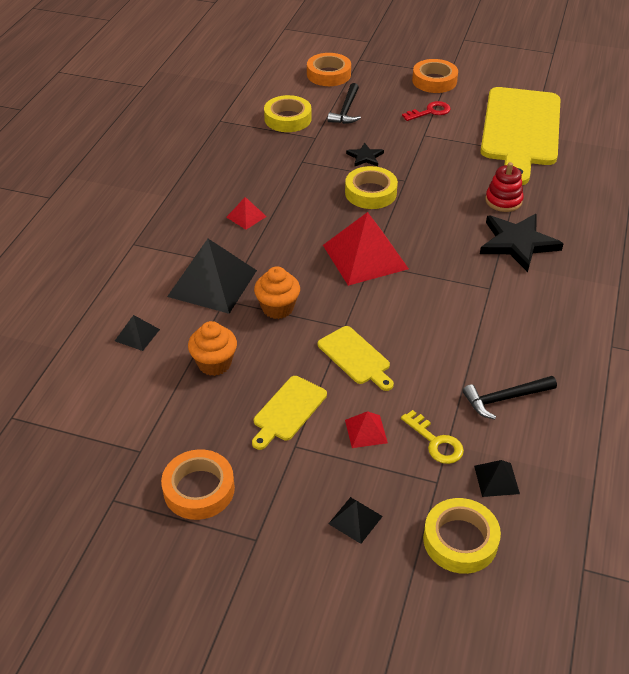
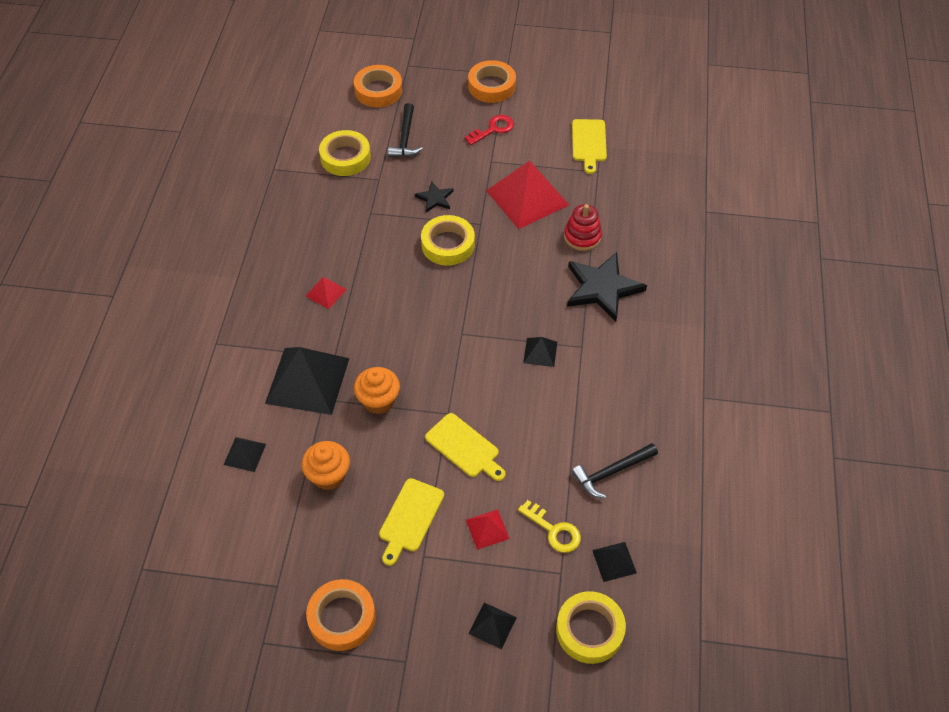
camera: 10 degrees left, 10 degrees up
red pyramid [323,212,409,286] -> red pyramid moved to [486,161,569,229]
yellow cutting board [480,87,561,185] -> yellow cutting board [572,119,607,174], size x0.44
none -> black pyramid [523,337,557,367]

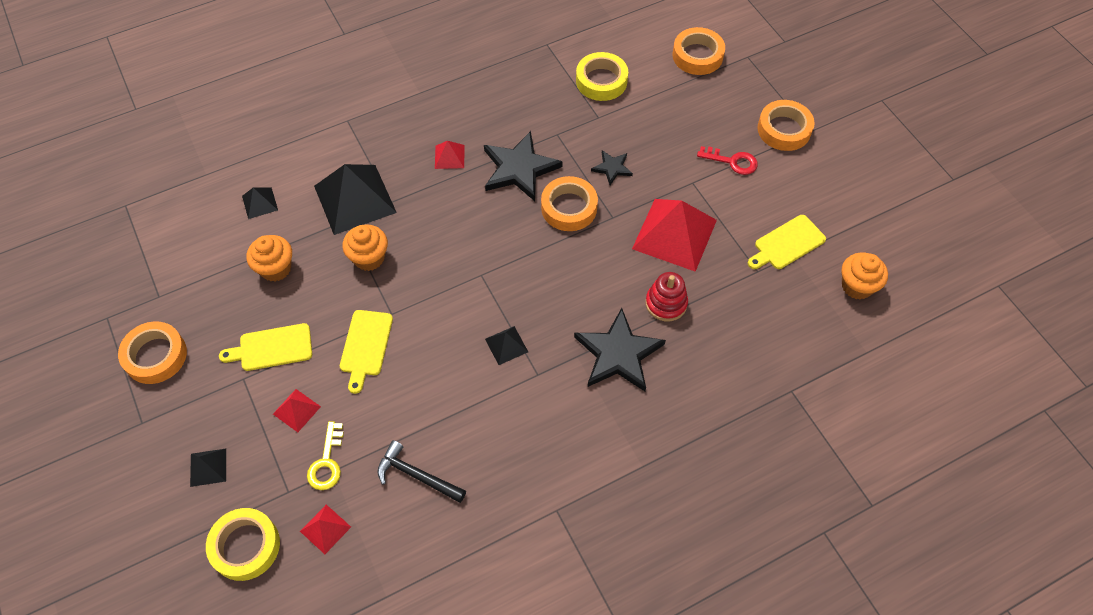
camera: 55 degrees right, 5 degrees up
black hammer [388,103,423,157] -> none
yellow tape [421,215,475,266] -> orange tape [541,176,598,231]
black pyramid [592,542,637,582] -> red pyramid [300,504,351,554]
none -> black star [484,131,563,201]
none -> orange cupcake [841,253,888,299]

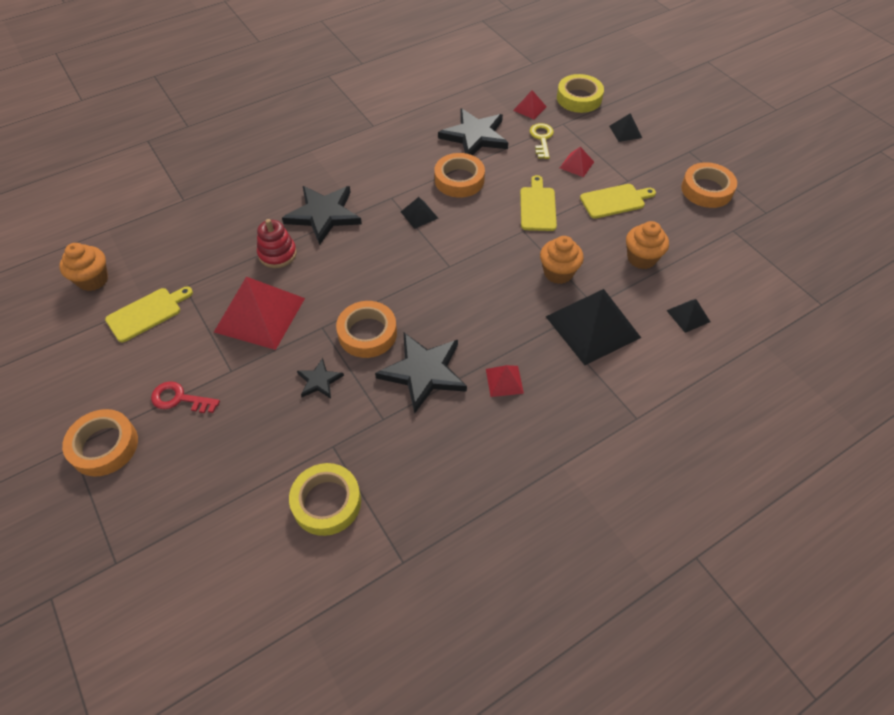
camera: 175 degrees right, 5 degrees down
black hammer [377,440,466,503] -> black star [438,108,508,155]
orange tape [673,27,725,75] -> orange tape moved to [435,153,485,198]

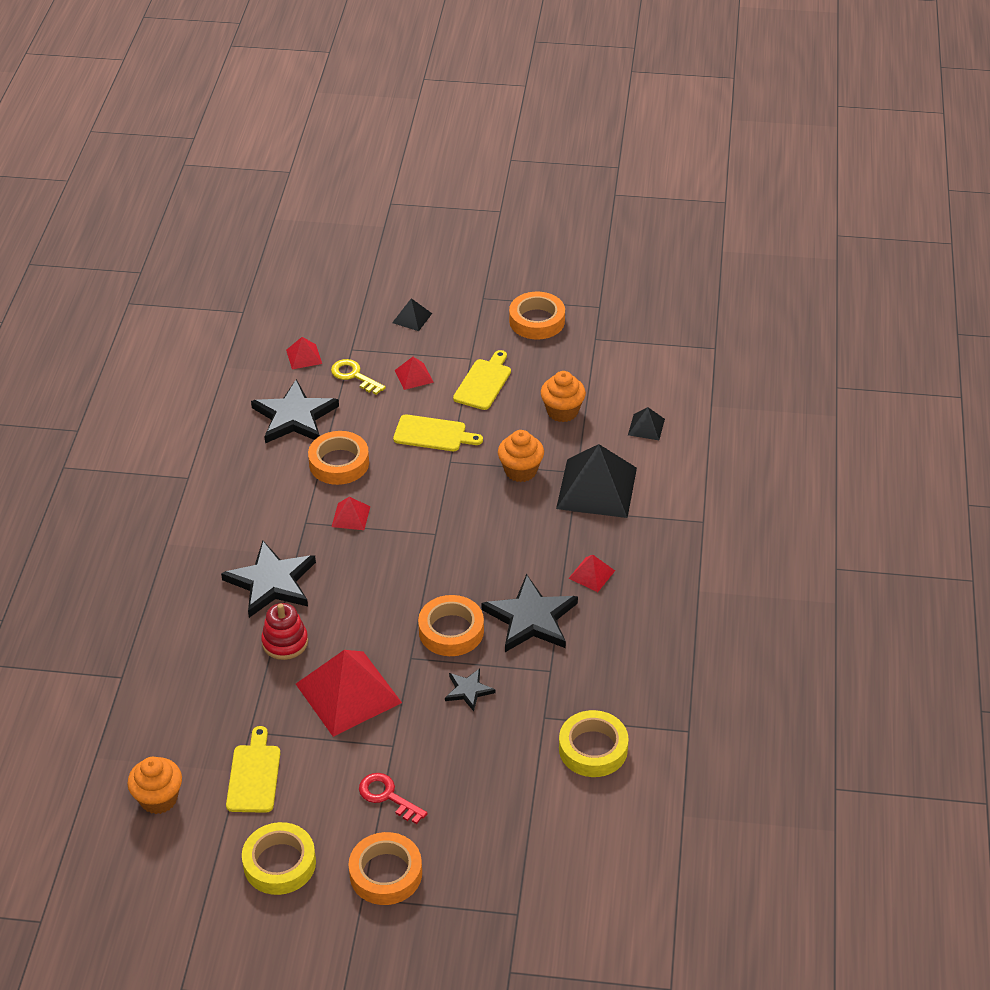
camera: 50 degrees left, 10 degrees down
red key [151,381,220,413] -> red key turned 75 degrees clockwise [359,773,428,824]
black pyramid [401,197,438,229] -> red pyramid [332,497,371,530]
yellow cutting board [520,175,557,231] -> yellow cutting board turned 150 degrees clockwise [393,414,483,451]
yellow tape [557,74,604,113] -> yellow tape moved to [242,822,316,895]

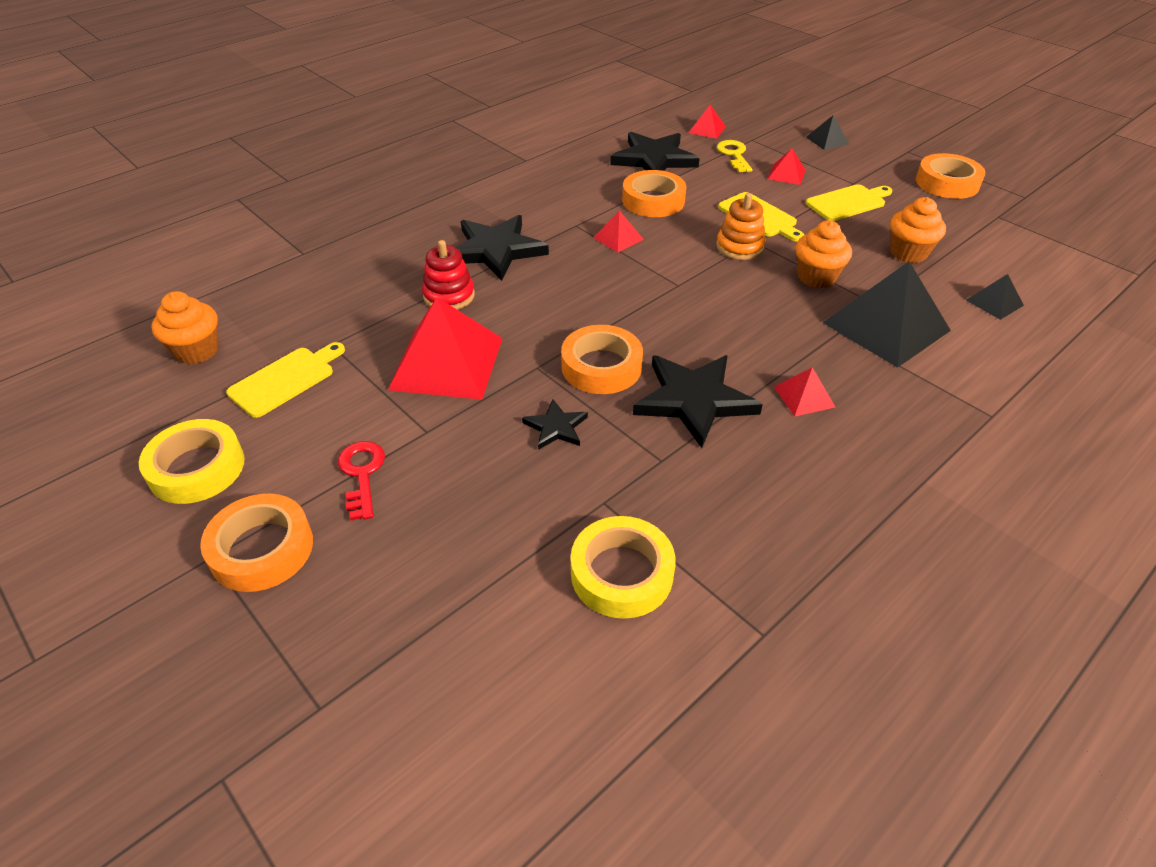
camera: 40 degrees right, 0 degrees up
none -> orange stacking toy [716,193,766,260]

